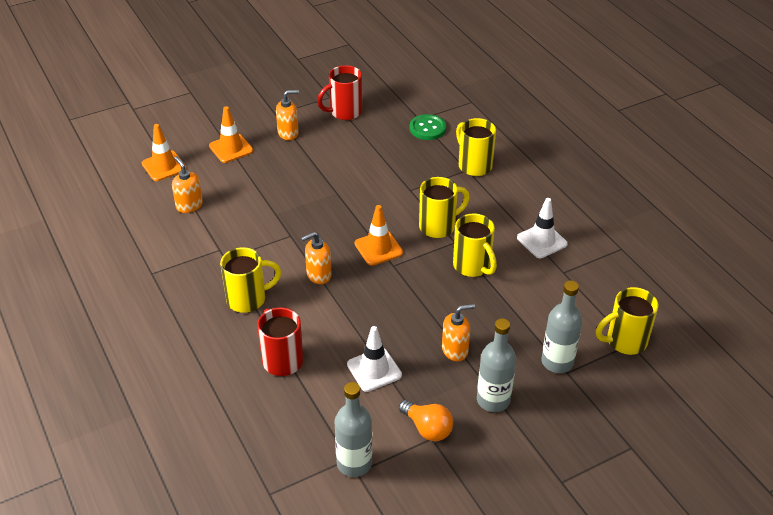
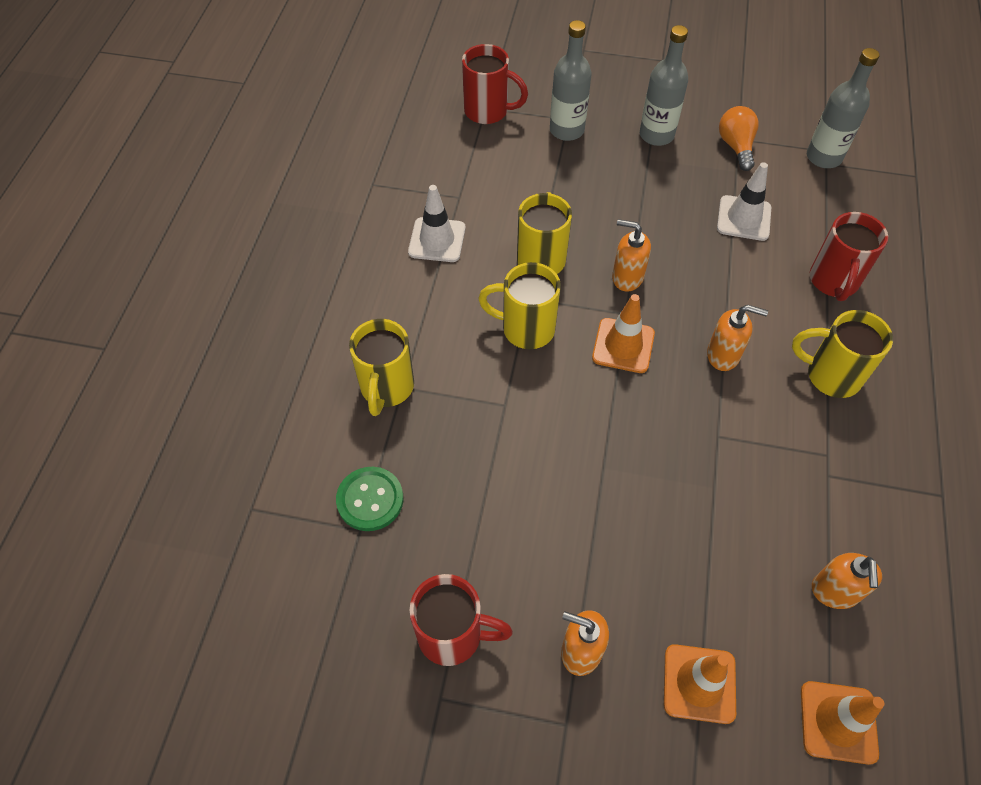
camera: 140 degrees left, 15 degrees up
orange soap dispenser [442,304,475,361] -> orange soap dispenser moved to [612,219,651,292]
yellow mug [596,287,658,355] -> red mug [462,44,528,124]

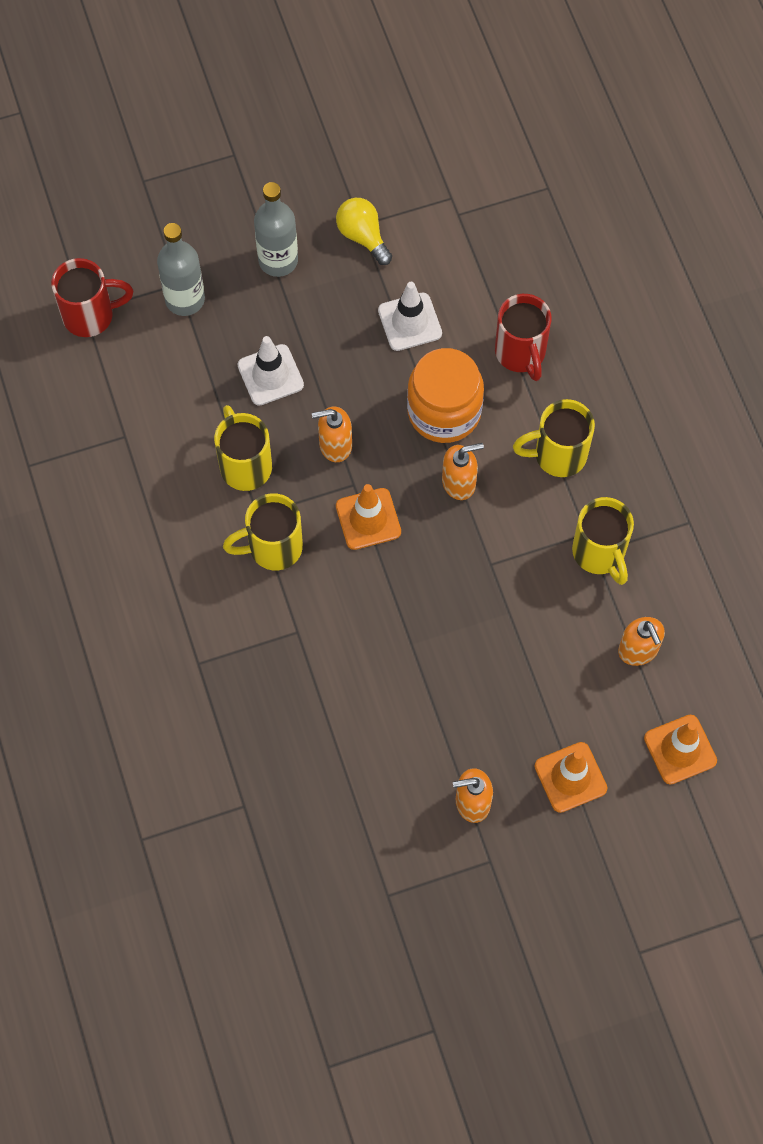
camera: 30 degrees left, 10 degrees up
green button [336,467,403,531] -> none
yellow mug [349,319,414,416] -> yellow mug moved to [572,497,634,585]
white traffic cone [408,185,466,262] -> white traffic cone moved to [237,336,304,406]
red mug [409,574,513,666] -> none
orange light bulb [719,106,759,171] -> yellow light bulb [336,198,392,265]
grey bottle [807,48,880,168] -> none
none -> orange jar [407,348,484,443]

